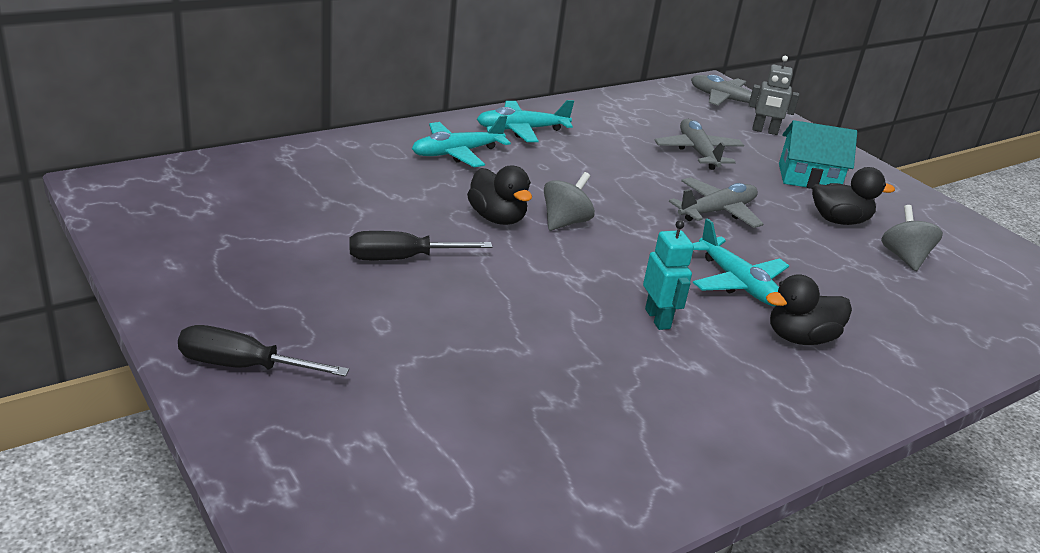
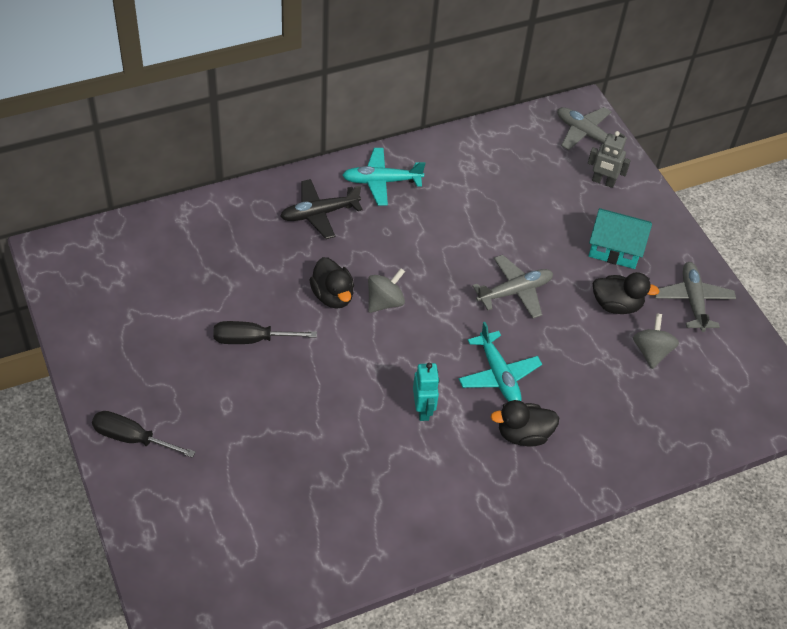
camera: 10 degrees right, 20 degrees up
turquoise plane [412,115,511,167] -> black plane [280,179,363,239]
grey plane [654,119,744,170] -> grey plane moved to [655,262,736,332]

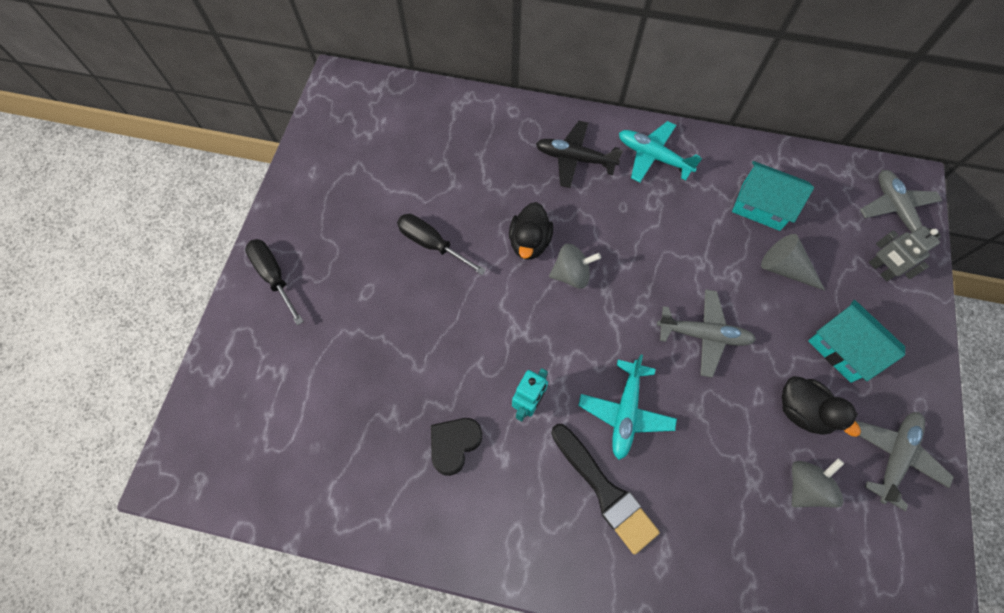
camera: 40 degrees right, 15 degrees up
black duck [491,400,559,447] -> black brush [551,424,660,554]
none -> black heart [431,418,482,476]
none -> turquoise house [732,161,814,231]
none -> grey cone [761,234,825,291]

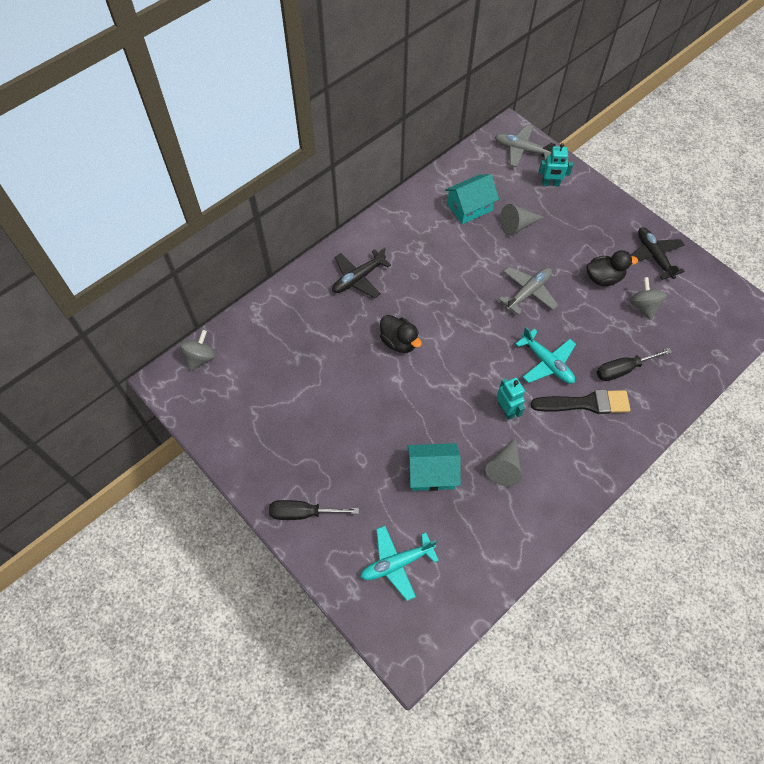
camera: 55 degrees left, 5 degrees down
black screwdriver [397,214,486,275] -> black screwdriver moved to [597,348,672,381]
black heart [431,418,482,476] -> grey cone [485,437,522,487]
grey spinning top [549,244,601,289] -> grey spinning top moved to [180,330,215,371]
turquoise plane [619,121,702,182] -> turquoise plane moved to [360,526,439,601]
turquoise house [808,300,905,383] -> turquoise house moved to [408,443,461,491]
grey plane [856,412,954,511] -> black plane [630,227,685,280]
grey robot [869,226,940,281] -> turquoise robot [539,143,573,187]

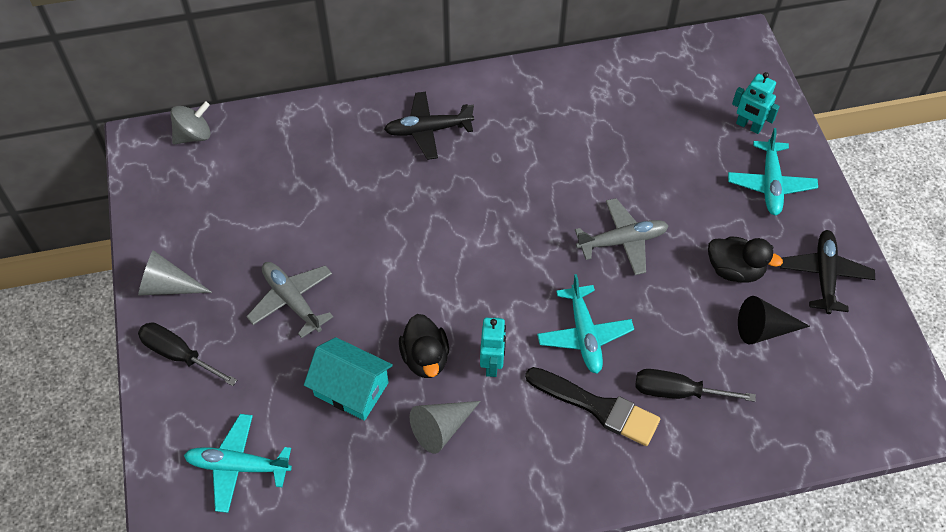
camera: 30 degrees right, 5 degrees down
black duck [380,315,422,353] -> black duck moved to [399,314,449,378]
turquoise house [445,174,499,224] -> none
grey plane [495,125,556,167] -> grey plane moved to [246,262,333,338]
grey cone [500,204,544,236] -> grey cone moved to [138,250,212,295]
grey spinning top [630,277,667,320] -> black cone [738,296,810,344]
none -> turquoise plane [728,128,818,215]

